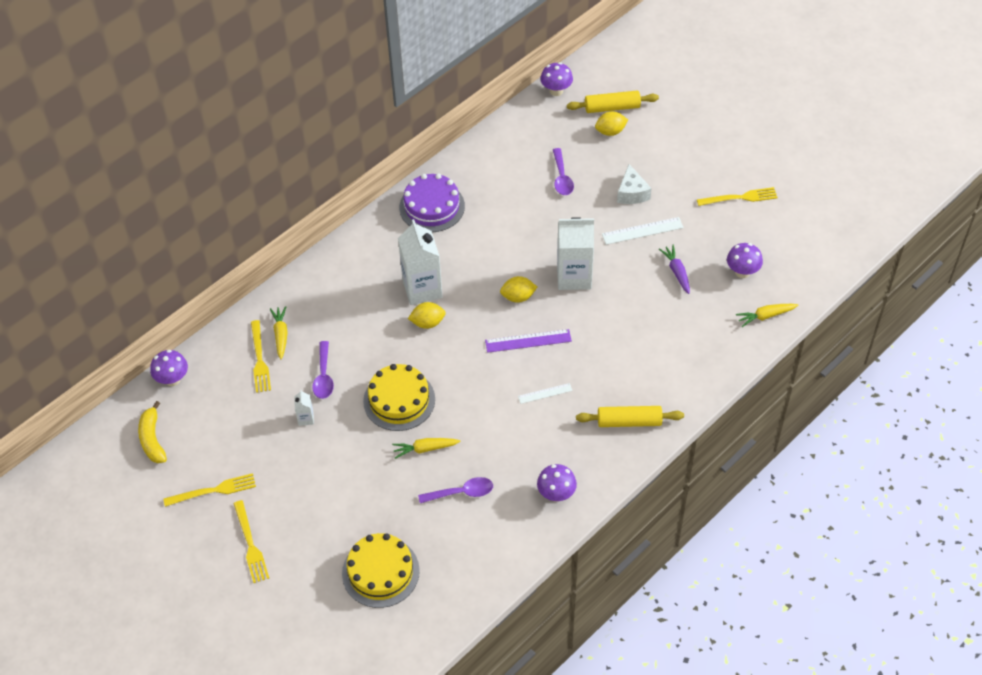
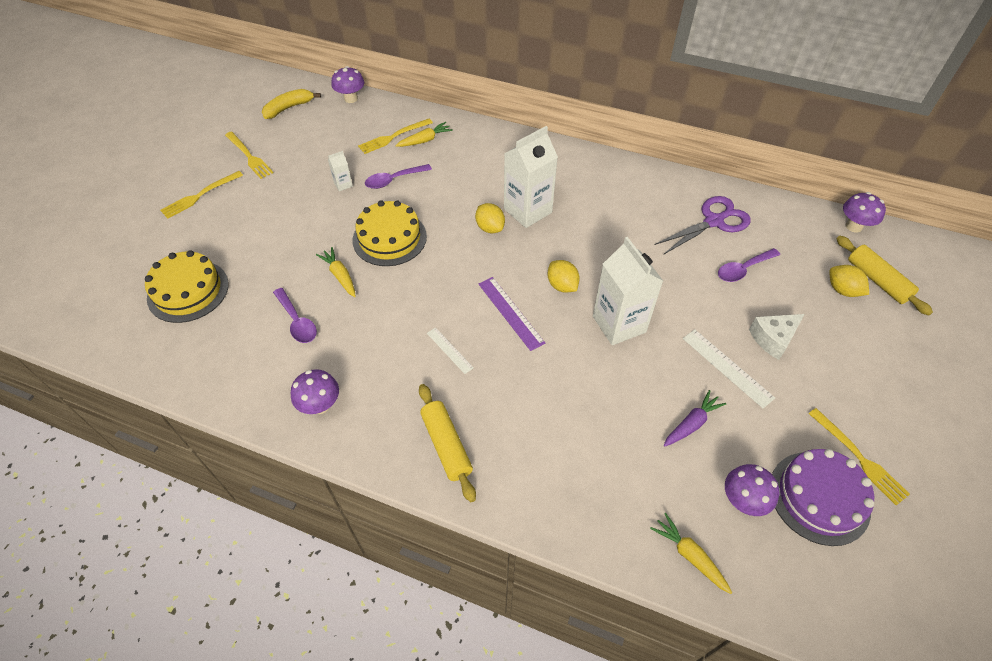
camera: 65 degrees right, 0 degrees up
purple cake [399,173,465,232] -> purple cake moved to [772,449,874,546]
none -> purple scissors [655,196,751,254]

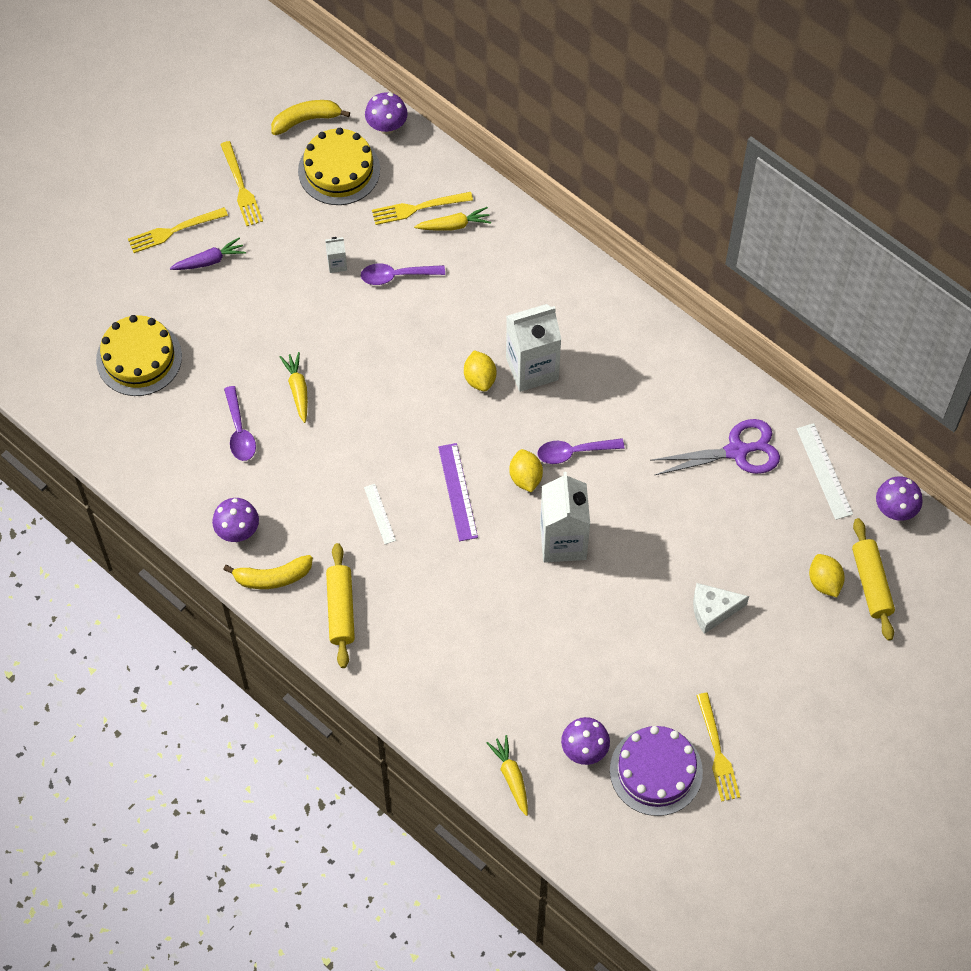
camera: 20 degrees right, 10 degrees up
yellow cake [353,200,427,266] -> yellow cake moved to [298,128,380,205]
purple carrot [664,390,726,447] -> purple carrot moved to [170,237,246,270]
white ruler [683,329,775,408] -> white ruler moved to [797,423,853,520]
purple spoon [718,248,780,282] -> purple spoon moved to [538,438,624,464]
none -> yellow banana [223,555,313,589]

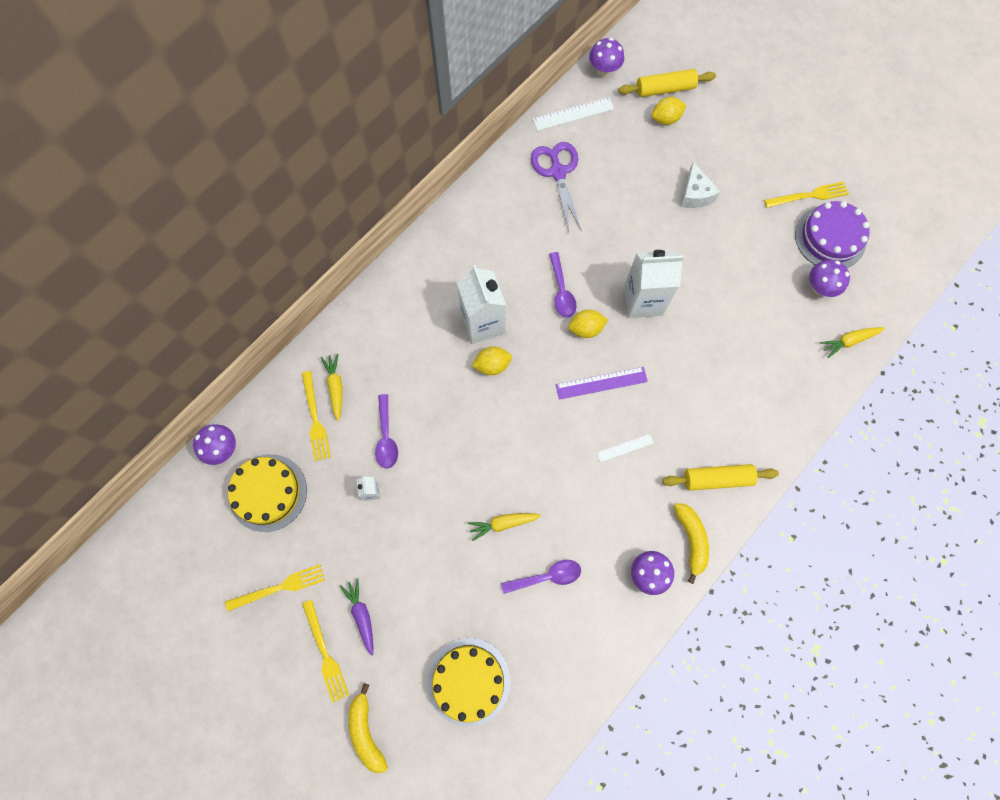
camera: 90 degrees left, 10 degrees up
yellow banana [271,100,350,135] -> yellow banana moved to [348,683,388,773]

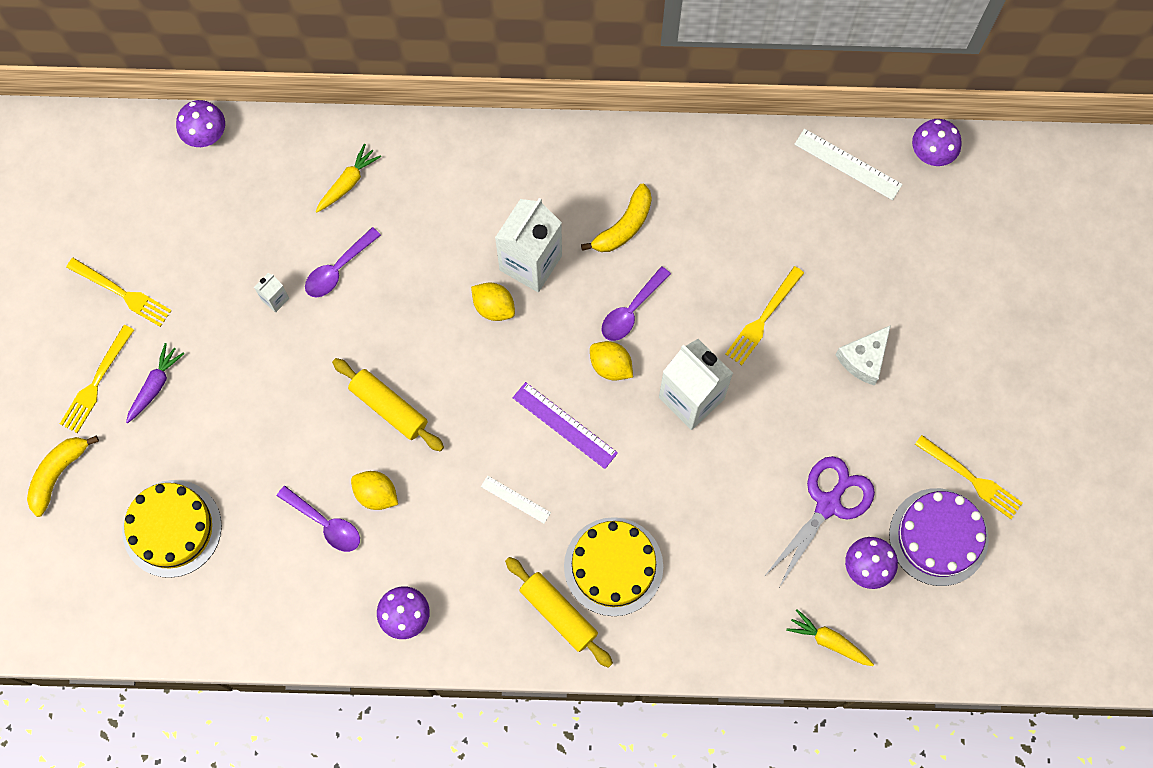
camera: 50 degrees right, 0 degrees up
yellow cake [228,454,307,532] -> yellow cake moved to [564,517,663,616]
yellow fork [302,371,331,461] -> yellow fork moved to [725,266,804,365]
yellow carrot [468,513,541,541] -> none
purple scissors [531,142,582,232] -> purple scissors moved to [766,456,875,586]
yellow rolling pin [618,69,716,97] -> yellow rolling pin moved to [332,358,444,451]
yellow lemon [652,97,687,125] -> yellow lemon moved to [351,471,398,510]
yellow banana [674,503,709,584] -> yellow banana moved to [581,184,652,252]

